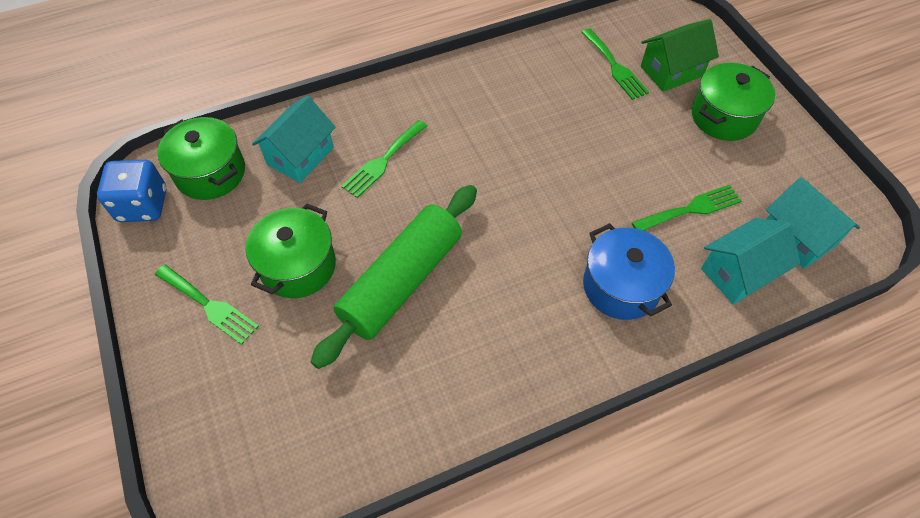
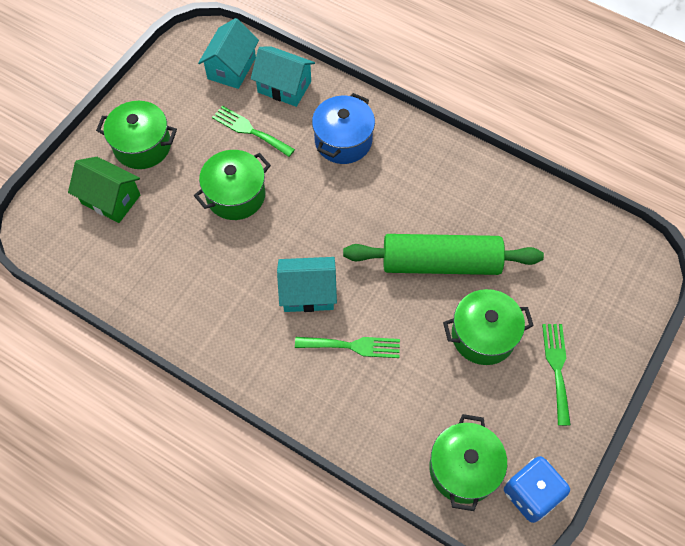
camera: 125 degrees left, 5 degrees up
turquoise house [252,96,336,183] -> turquoise house moved to [277,257,337,312]
green fork [581,28,649,100] -> none
none -> green pot [194,150,271,220]

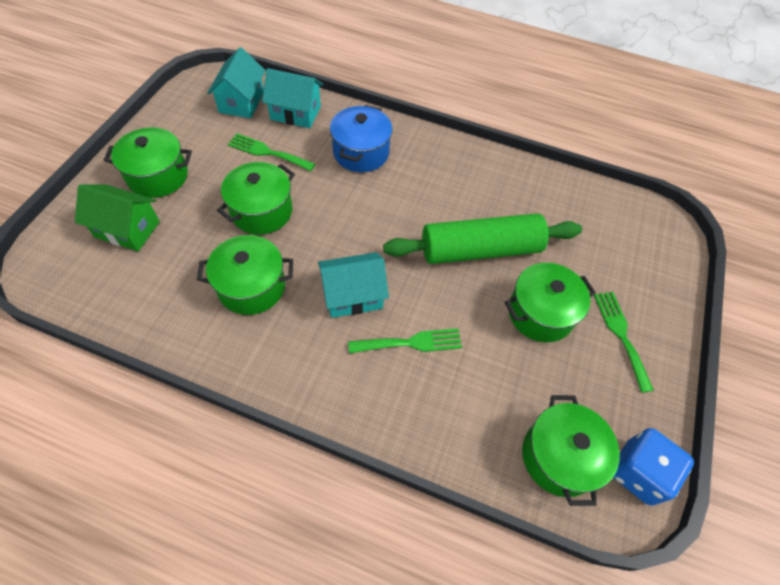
camera: 15 degrees left, 5 degrees down
none -> green pot [197,235,293,315]

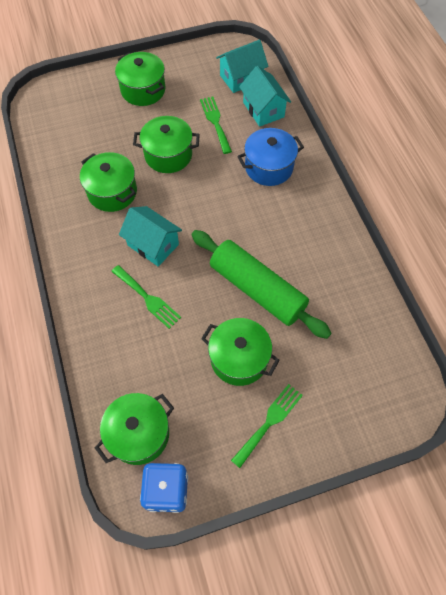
camera: 55 degrees right, 5 degrees up
green house [75,184,160,251] -> none

